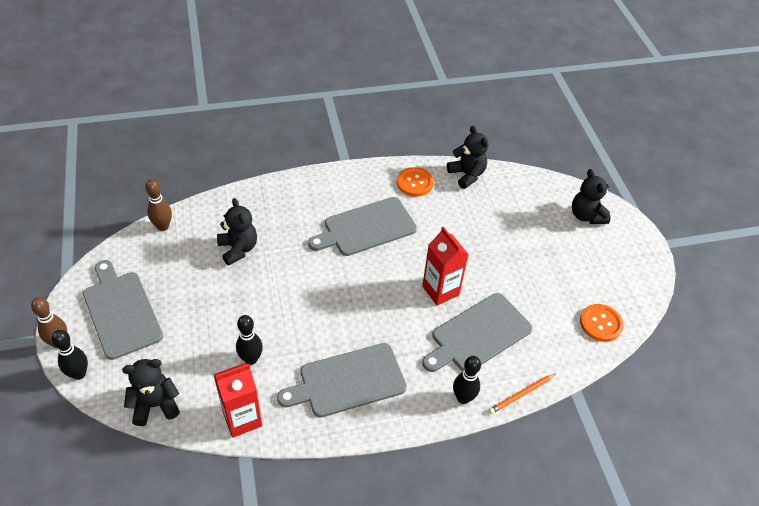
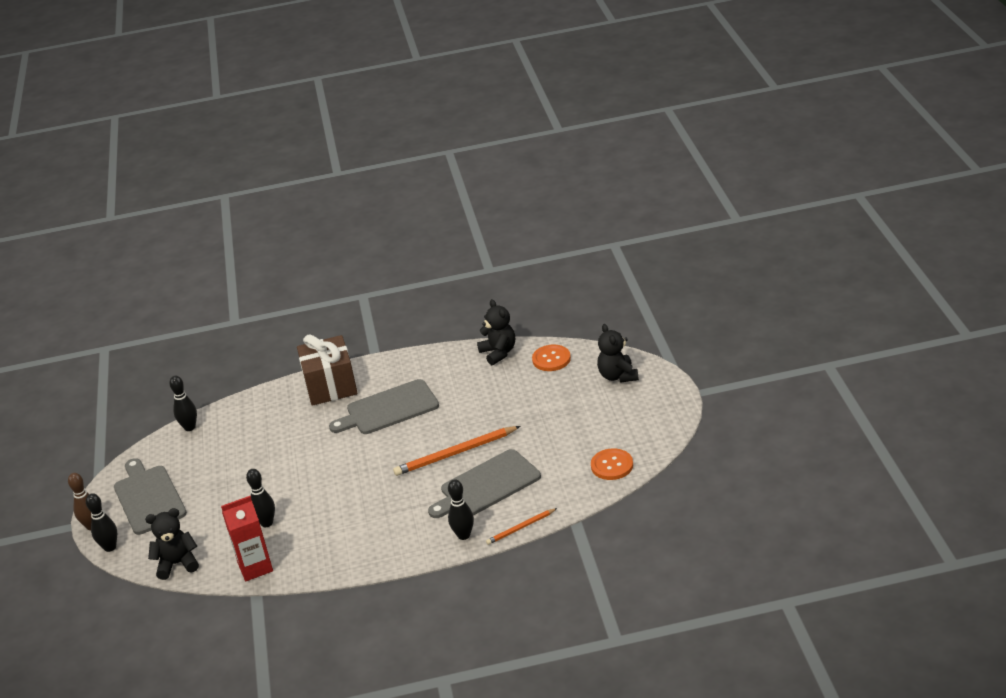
camera: 10 degrees right, 15 degrees down
brown bowling pin [145,179,172,231] -> black bowling pin [169,376,197,431]
black teddy bear [217,198,257,266] -> none
grey cutting board [277,343,407,417] -> none
orange button [397,167,434,197] -> orange button moved to [532,345,571,371]
red carton [422,227,469,305] -> orange pencil [393,426,520,476]
none -> brown gift [297,334,357,406]

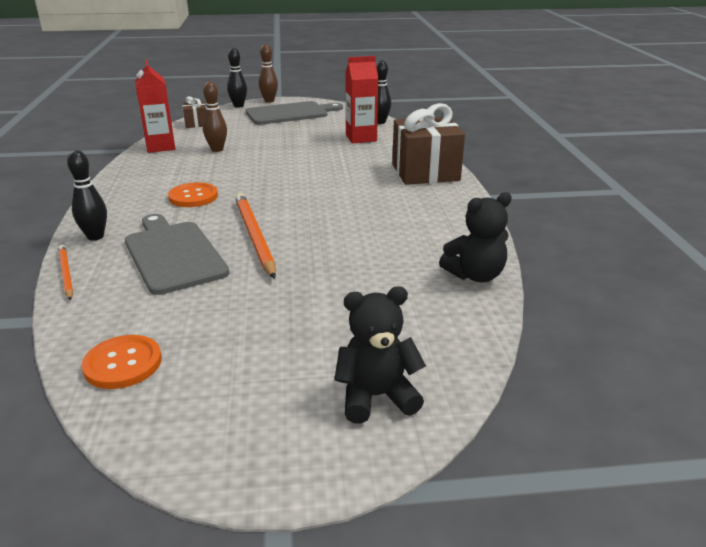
camera: 90 degrees right, 5 degrees down
black teddy bear [145,508,199,580] -> brown gift [182,96,206,128]
black bowling pin [246,469,275,527] -> brown bowling pin [203,81,227,152]
grey cutting board [329,379,439,434] -> none
orange button [532,345,571,371] -> orange button moved to [168,182,218,207]
none -> red carton [345,56,378,143]

